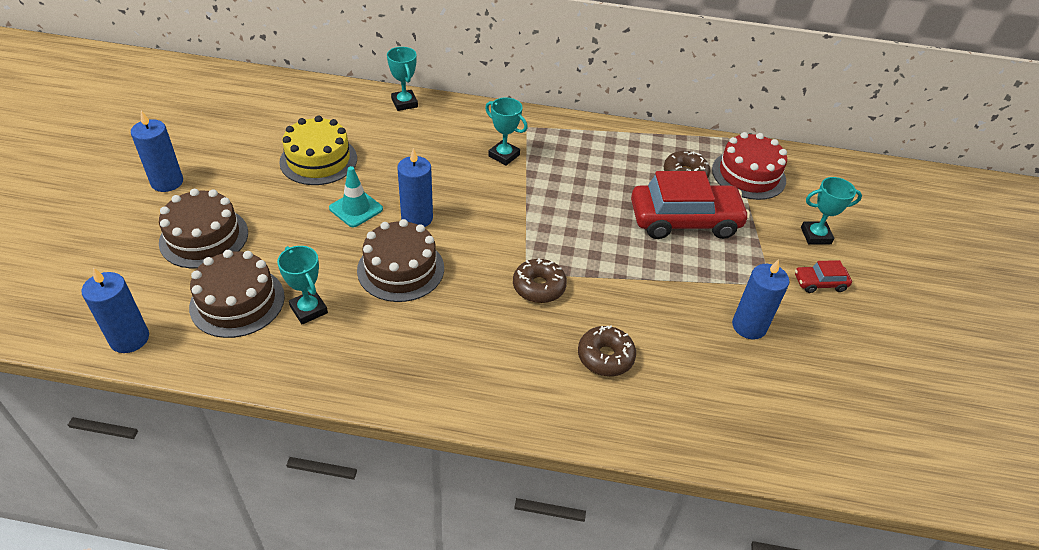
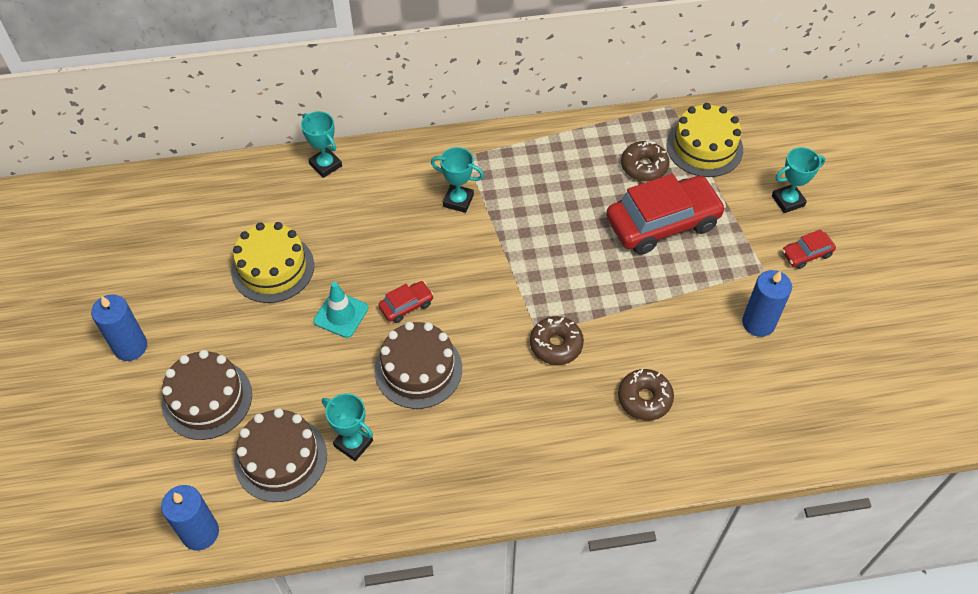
camera: 15 degrees left, 10 degrees up
blue candle [397,148,433,227] -> red car [379,281,434,323]
red cake [712,132,787,200] -> yellow cake [666,103,743,177]

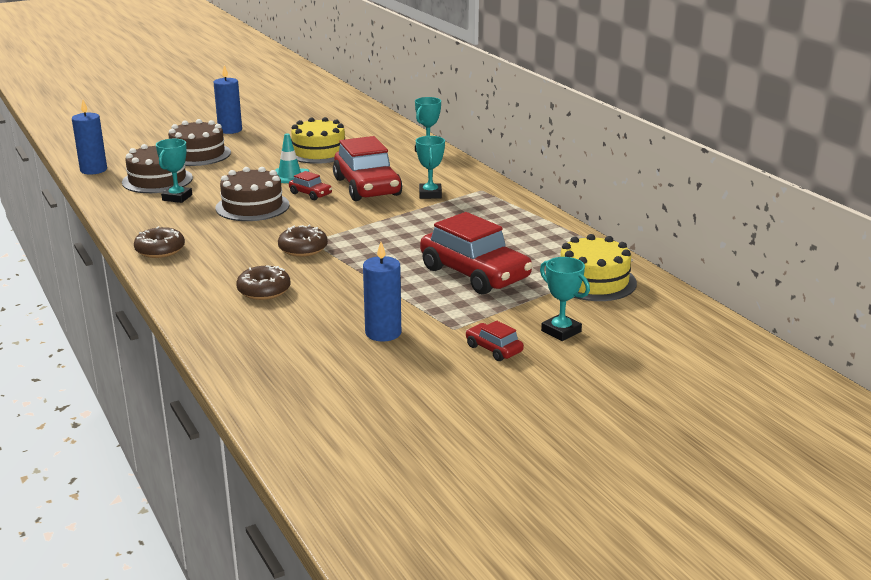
camera: 70 degrees right, 30 degrees down
brown donut [621,141,669,181] -> brown donut moved to [134,226,185,258]
none -> red car [333,136,402,201]

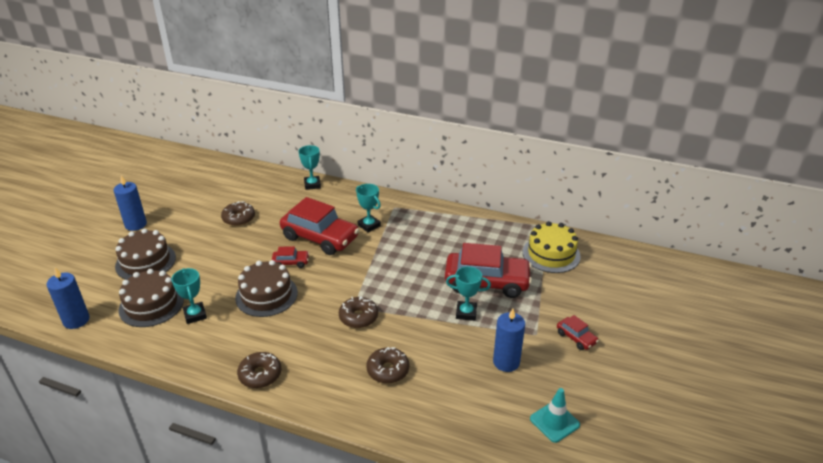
camera: 40 degrees left, 10 degrees up
turquoise traffic cone [275,133,309,183] -> turquoise traffic cone moved to [530,388,580,443]
yellow cake [291,117,345,164] -> brown donut [221,201,255,226]
red car [466,321,524,361] -> red car turned 135 degrees counterclockwise [557,315,599,350]
turquoise trophy [540,257,590,341] -> turquoise trophy moved to [446,266,491,321]

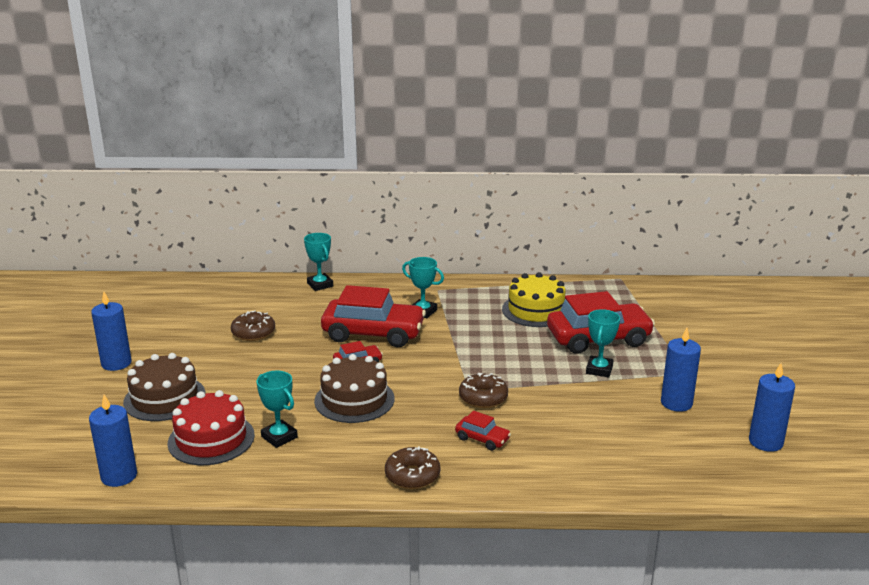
camera: 20 degrees left, 10 degrees down
brown cake [118,269,184,327] -> red cake [168,390,255,465]
brown donut [366,347,409,384] -> none
turquoise trophy [446,266,491,321] -> turquoise trophy turned 60 degrees counterclockwise [586,309,620,377]
yellow cake [523,221,581,273] -> yellow cake moved to [502,272,565,327]
turquoise traffic cone [530,388,580,443] -> blue candle [749,363,795,452]
red car [557,315,599,350] -> red car moved to [455,411,511,451]

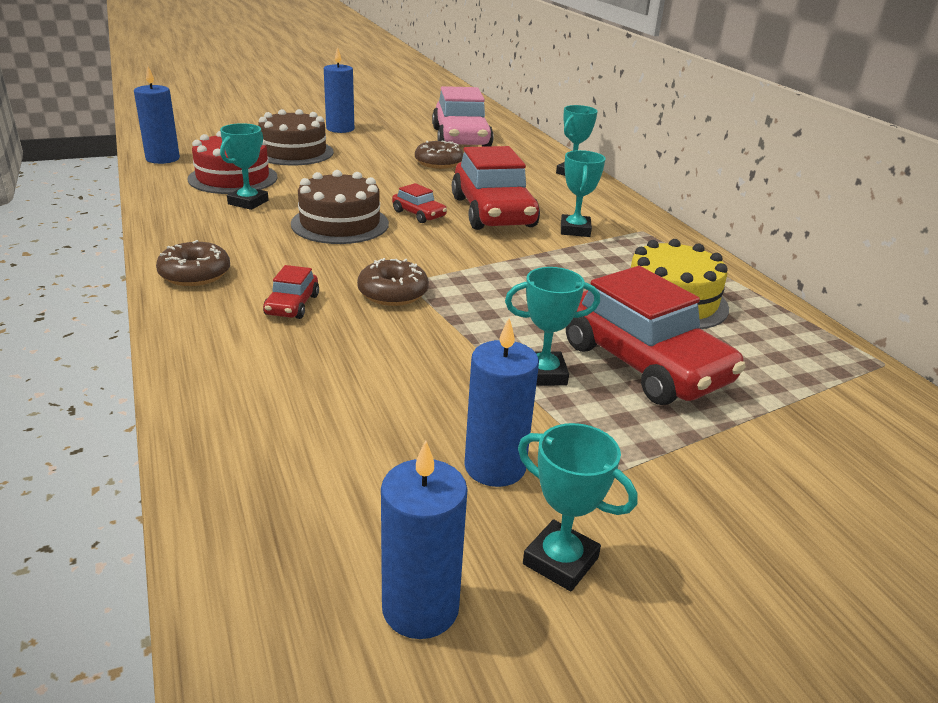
camera: 65 degrees right, 5 degrees up
none -> pink car [432,86,493,147]
none -> turquoise trophy [518,423,638,591]

